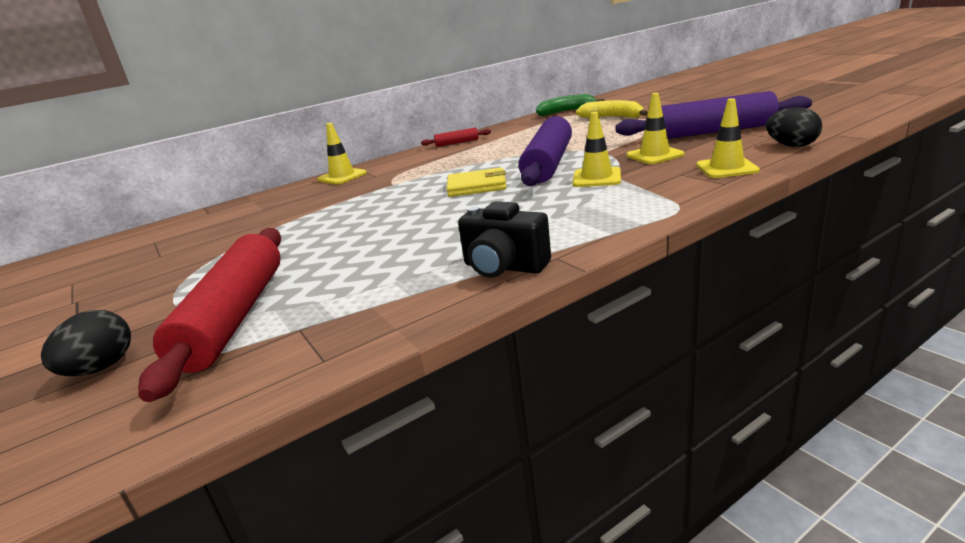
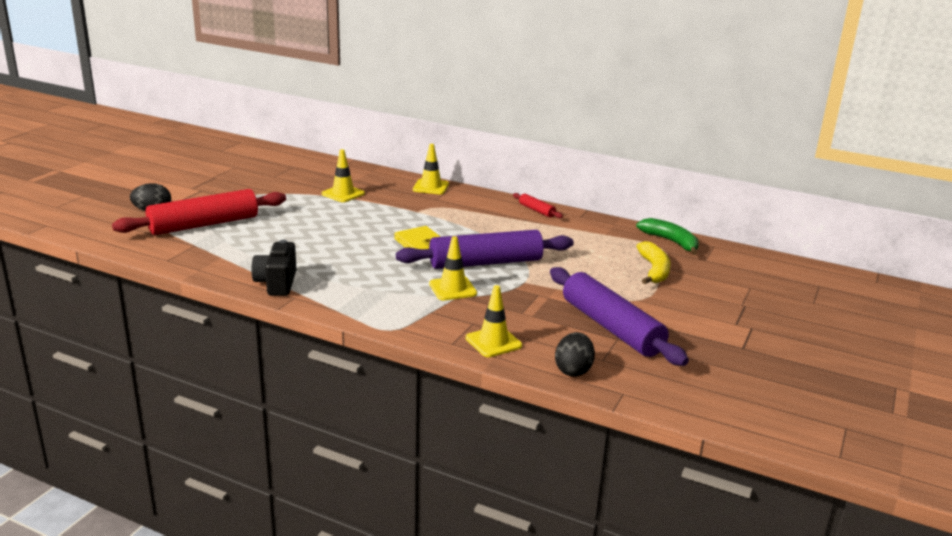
camera: 55 degrees right, 0 degrees up
yellow traffic cone [626,93,684,164] -> yellow traffic cone moved to [322,149,365,202]

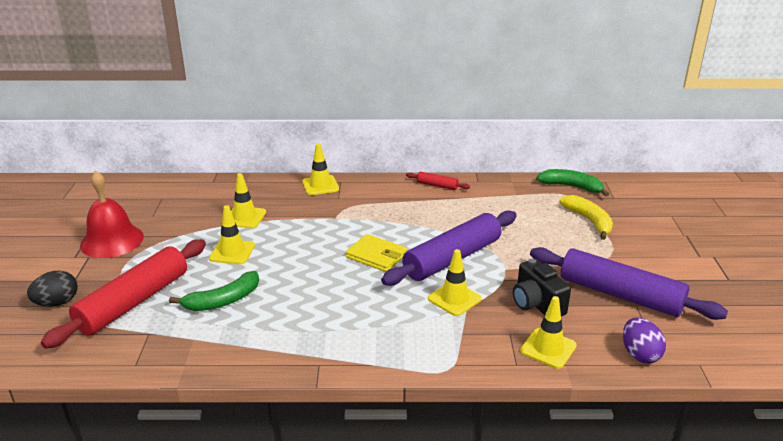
camera: 25 degrees left, 5 degrees up
black camera [251,240,297,296] -> black camera moved to [513,259,571,316]
black egg [555,332,595,377] -> purple egg [623,318,666,363]
none -> red bell [80,170,144,258]
none -> green banana [169,271,259,311]
none -> yellow traffic cone [209,205,255,264]

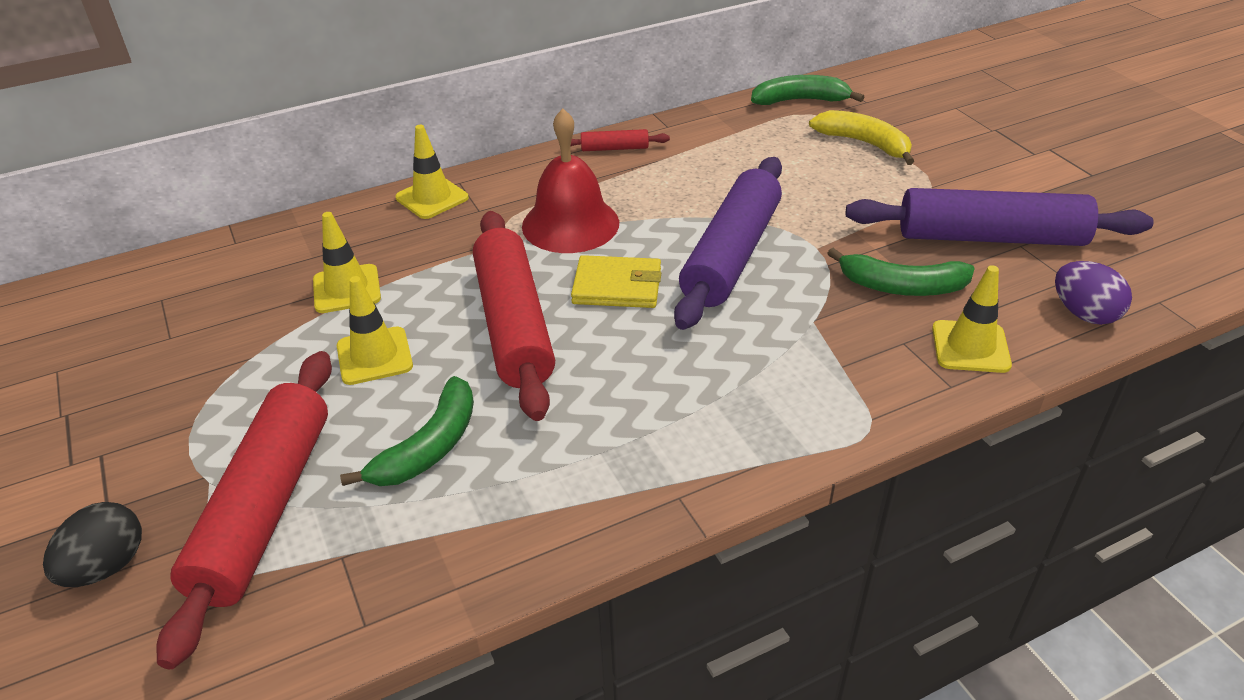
camera: 25 degrees left, 10 degrees up
red bell [80,170,144,258] -> red bell moved to [522,108,619,253]
yellow traffic cone [428,249,482,316] -> none
black camera [513,259,571,316] -> green banana [827,248,975,296]
none -> red rolling pin [473,211,555,421]

